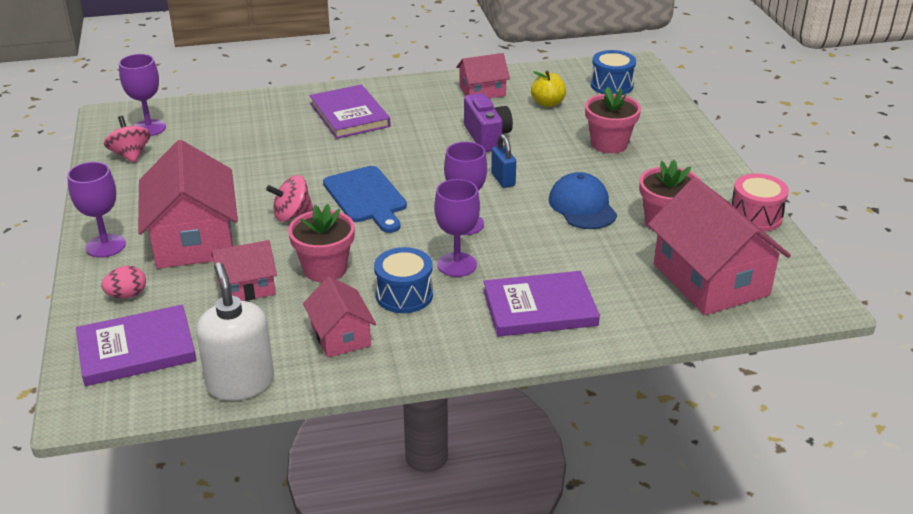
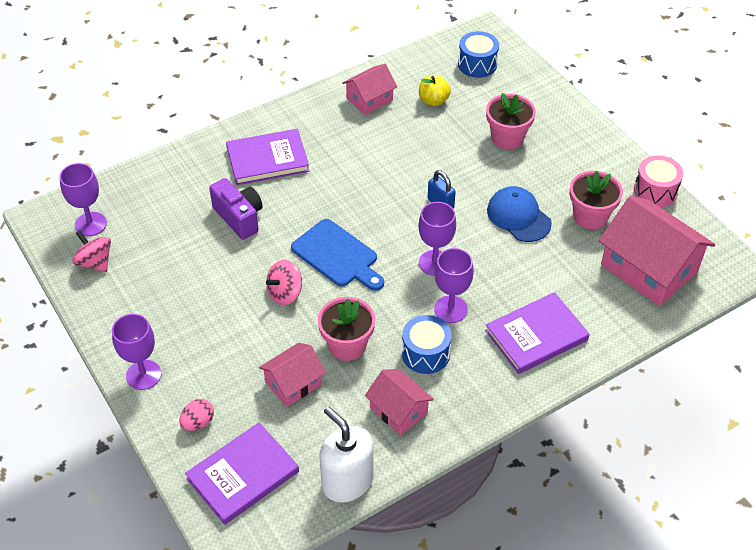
camera: 20 degrees left, 15 degrees up
pink house [138,140,238,269] -> none
purple book [309,84,391,139] -> purple book turned 60 degrees counterclockwise [226,129,309,185]
purple camera [464,93,513,152] -> purple camera moved to [209,178,263,240]

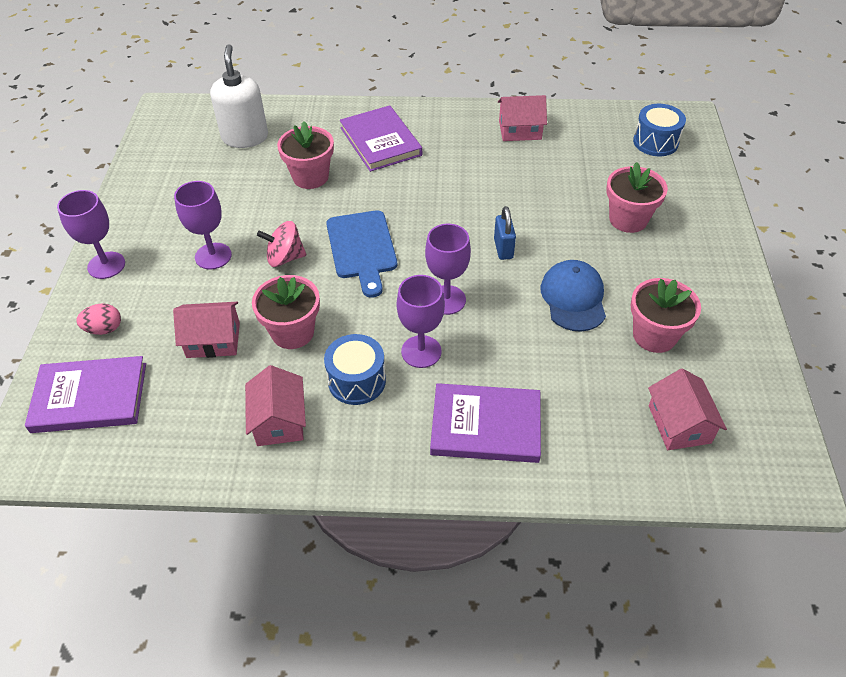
camera: 35 degrees right, 0 degrees up
purple goblet [59,163,107,236] -> purple goblet moved to [174,181,232,270]
pink spinning top [73,230,111,272] -> none
purple camera [209,178,263,240] -> pink flower pot [277,121,334,189]
purple book [226,129,309,185] -> purple book turned 45 degrees clockwise [340,105,422,172]
white soap dispenser [320,406,374,503] -> white soap dispenser moved to [210,44,268,148]
yellow apple [419,75,451,106] -> none
pink house [599,196,715,306] -> pink house [648,368,727,450], size x0.55
pink drum [634,155,683,207] -> none

